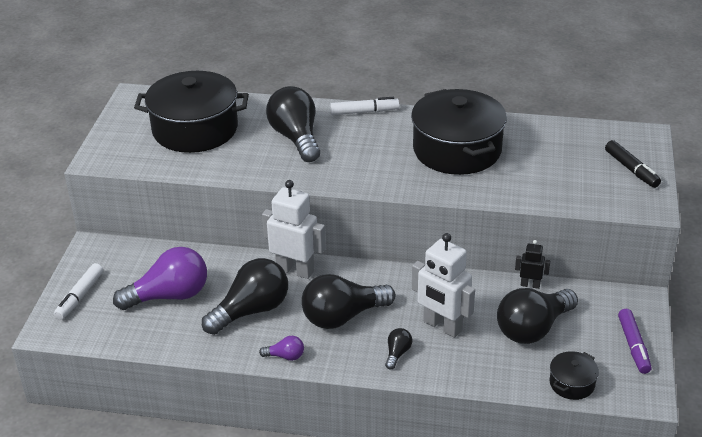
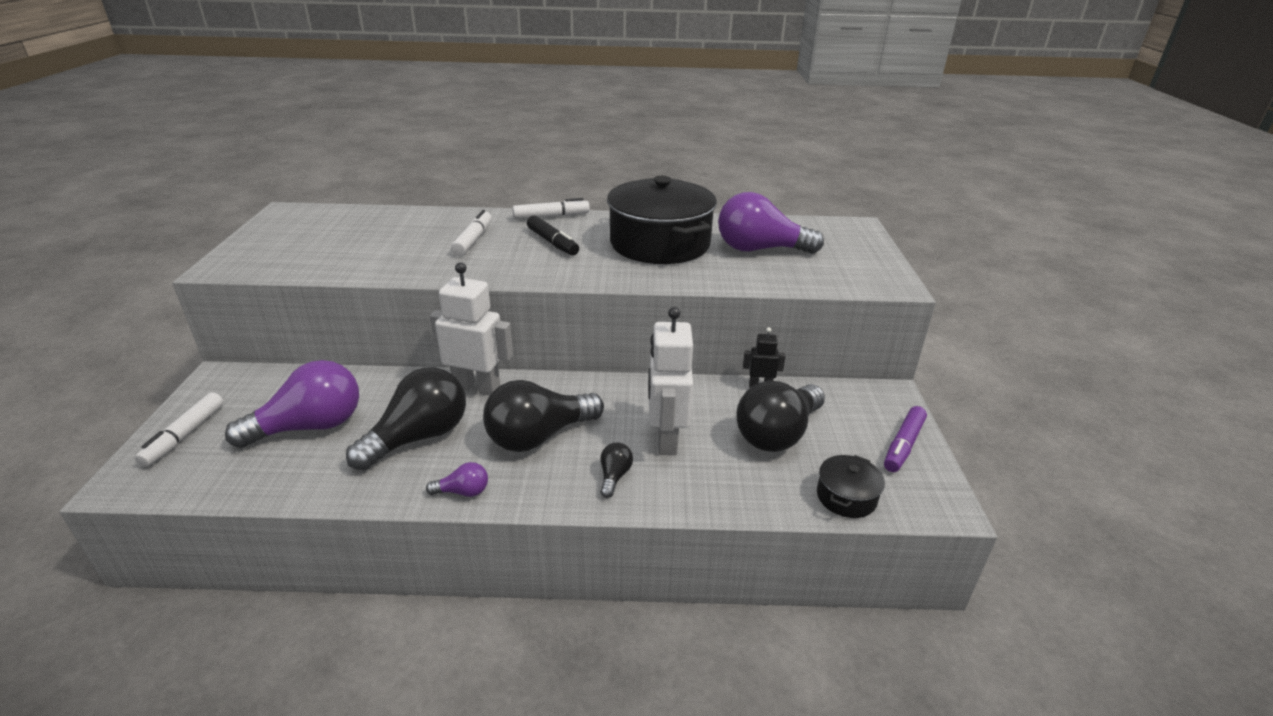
camera: 10 degrees left, 5 degrees down
black pot [134,71,249,153] -> none
black light bulb [266,86,320,162] -> white marker [451,210,492,256]
white robot [412,233,475,338] -> white robot turned 60 degrees clockwise [648,307,693,455]
black marker [605,140,661,188] -> black marker moved to [527,216,579,256]
purple marker [618,309,652,374] -> purple marker turned 45 degrees clockwise [884,406,927,472]
none -> purple light bulb [718,192,824,254]

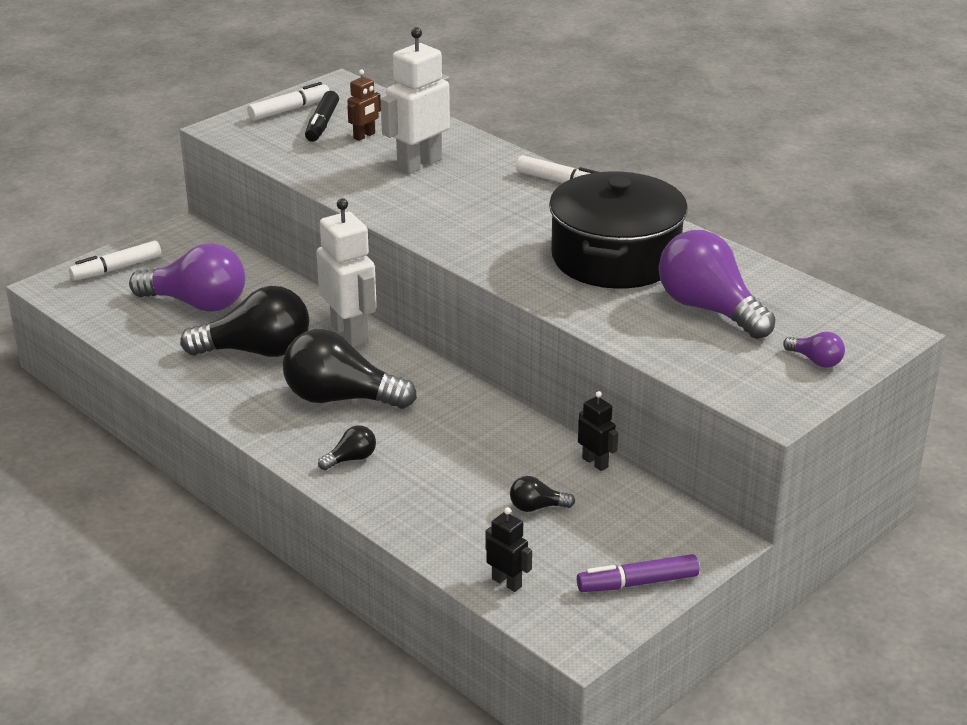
camera: 45 degrees right, 0 degrees up
purple light bulb [426,462,488,497] -> purple light bulb moved to [783,332,845,368]
white marker [451,210,492,256] -> white marker moved to [247,82,330,121]
black marker [527,216,579,256] -> black marker moved to [305,91,339,142]
white robot [648,307,693,455] -> white robot moved to [381,27,450,174]
black light bulb [736,381,825,452] -> black light bulb [510,476,575,512], size x0.44
black pot [817,455,885,518] -> black robot [485,507,532,592]
none -> brown robot [347,70,381,141]

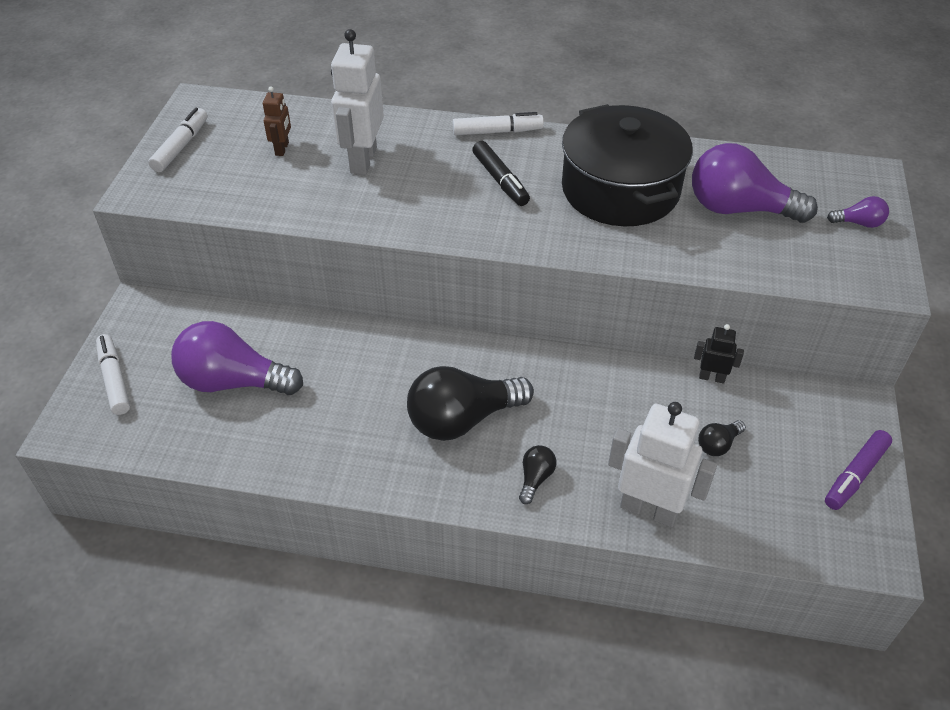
camera: 35 degrees left, 15 degrees up
white marker [69,241,161,281] -> white marker turned 135 degrees clockwise [96,334,130,415]
purple light bulb [129,243,245,312] -> purple light bulb turned 150 degrees counterclockwise [171,321,303,395]
black light bulb [180,286,309,357] -> none
black marker [305,91,339,142] -> black marker moved to [472,141,530,206]
white robot [316,198,377,347] -> white robot moved to [608,402,717,527]
black robot [485,507,532,592] -> none

